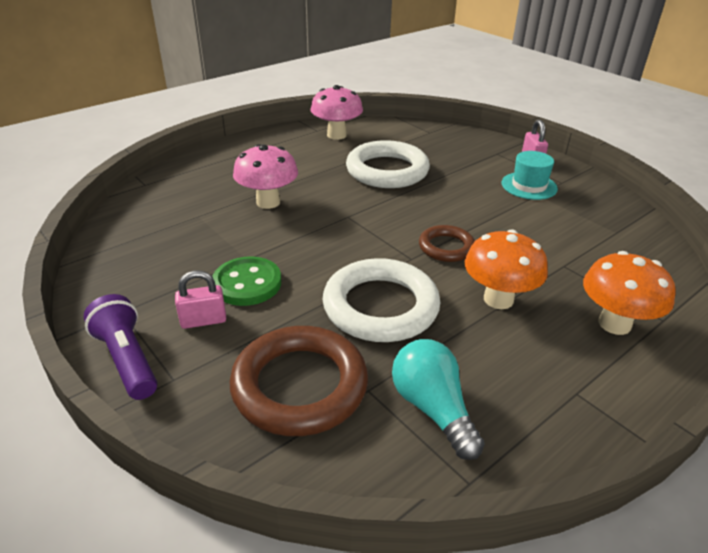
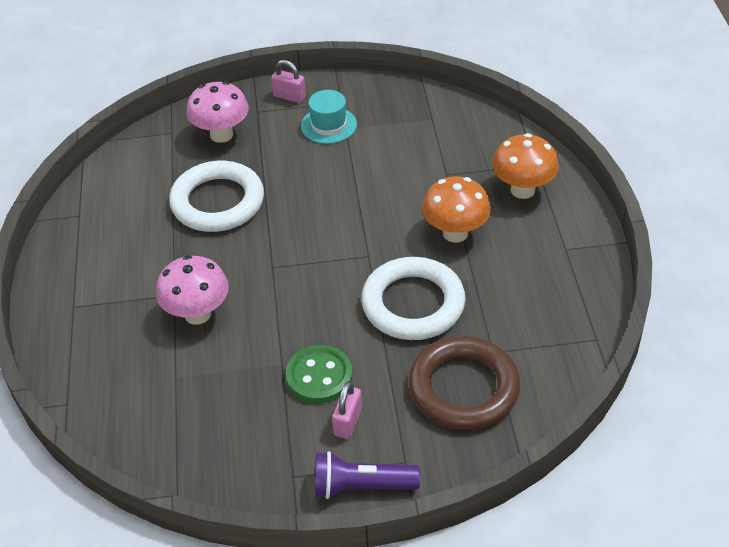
camera: 55 degrees left, 10 degrees up
pink mushroom [310,85,363,140] -> pink mushroom moved to [187,81,249,143]
turquoise light bulb [392,339,485,460] -> none
brown ring [419,225,475,262] -> none

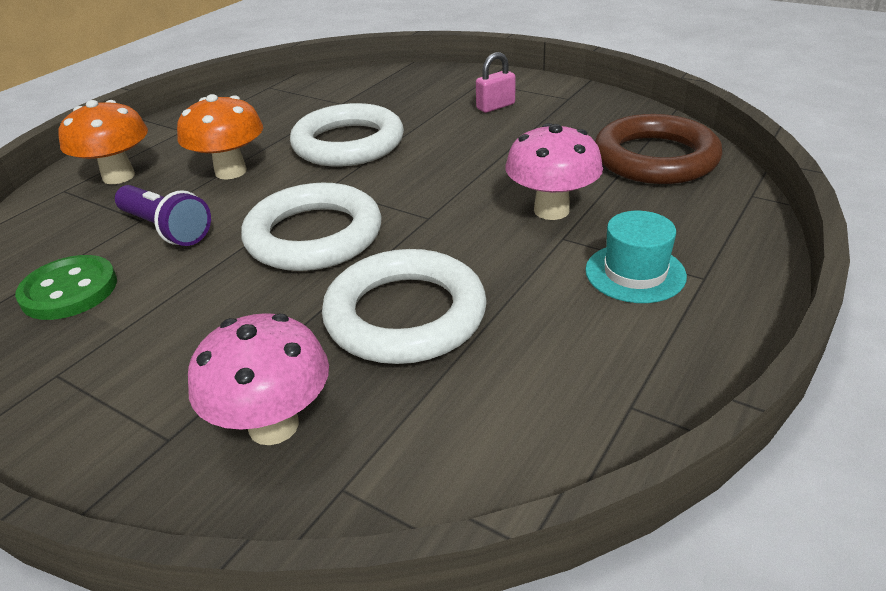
camera: 140 degrees left, 10 degrees down
pink padlock [271,60,306,103] -> none
green button [285,345,352,404] -> green button moved to [15,255,117,320]
turquoise hat [301,90,357,144] -> turquoise hat moved to [585,211,687,303]
purple flashlight [315,451,420,499] -> purple flashlight moved to [115,185,211,246]
brown ring [408,336,520,430] -> brown ring moved to [595,114,722,184]
none -> white ring [241,183,382,271]

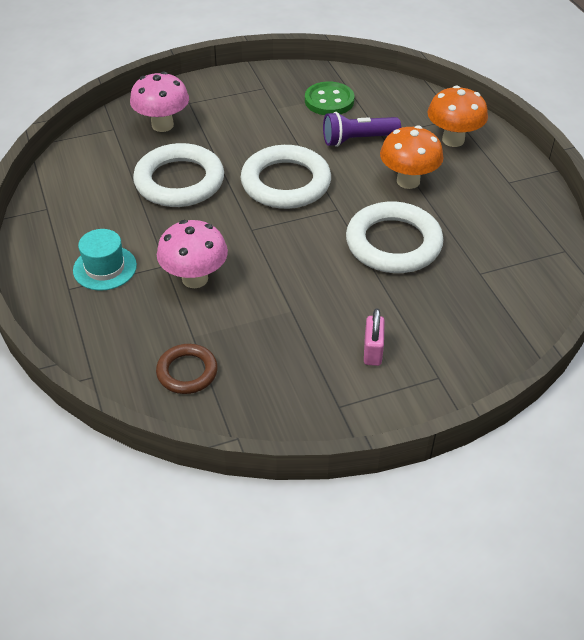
camera: 125 degrees right, 10 degrees up
brown ring [595,114,722,184] -> brown ring [156,344,218,394], size x0.55

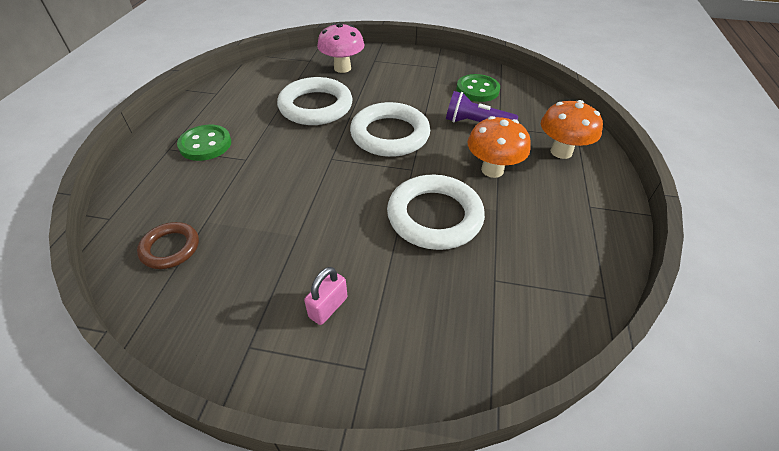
camera: 30 degrees right, 0 degrees up
turquoise hat [73,229,137,291] -> green button [177,125,231,161]
pink mushroom [157,220,228,288] -> none

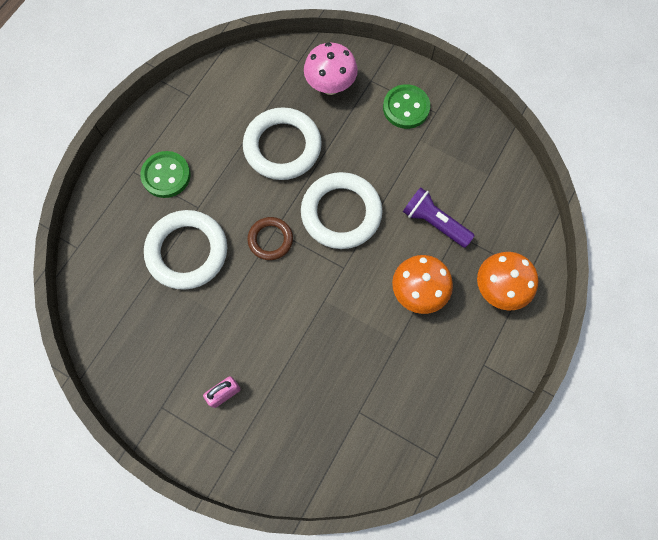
camera: 20 degrees right, 25 degrees up
brown ring [137,222,199,269] -> brown ring moved to [247,217,293,260]
white ring [387,175,485,250] -> white ring moved to [144,210,227,290]
green button [457,74,500,102] -> green button moved to [383,84,430,129]

